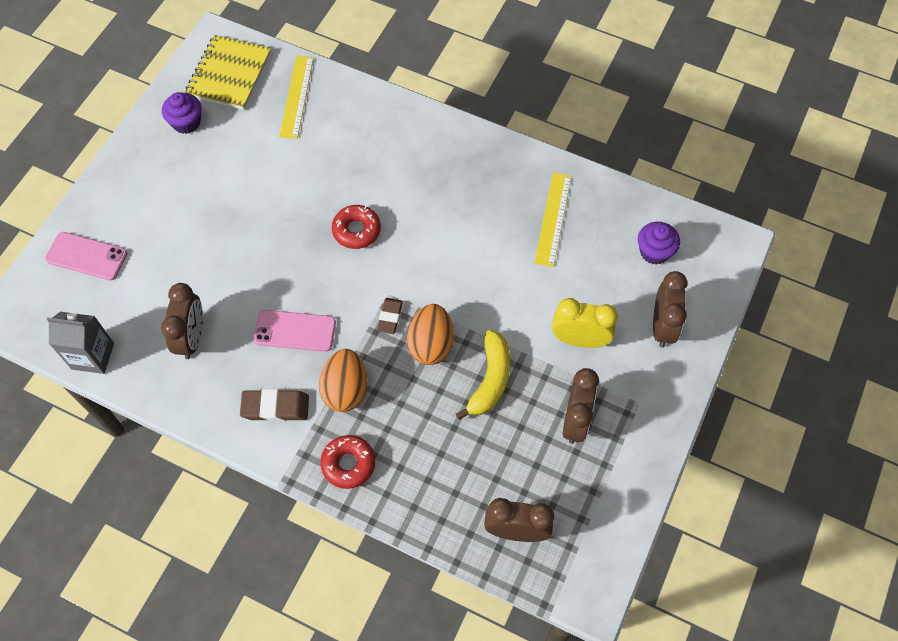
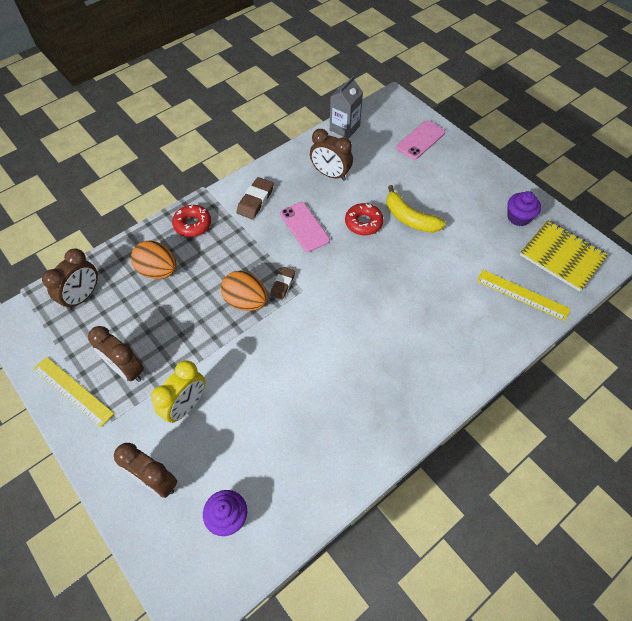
camera: 115 degrees right, 5 degrees down
pink phone [253,310,336,352] -> pink phone turned 60 degrees counterclockwise [280,202,330,252]
orange egg [319,349,368,412] -> orange egg moved to [131,241,177,279]
red donut [332,205,381,249] -> red donut moved to [345,203,383,235]
brown eraser [377,298,403,334] -> brown eraser turned 75 degrees clockwise [270,267,295,299]
yellow banana [456,330,510,420] -> yellow banana moved to [387,185,446,233]
yellow ruler [535,172,571,267] -> yellow ruler moved to [33,357,114,428]

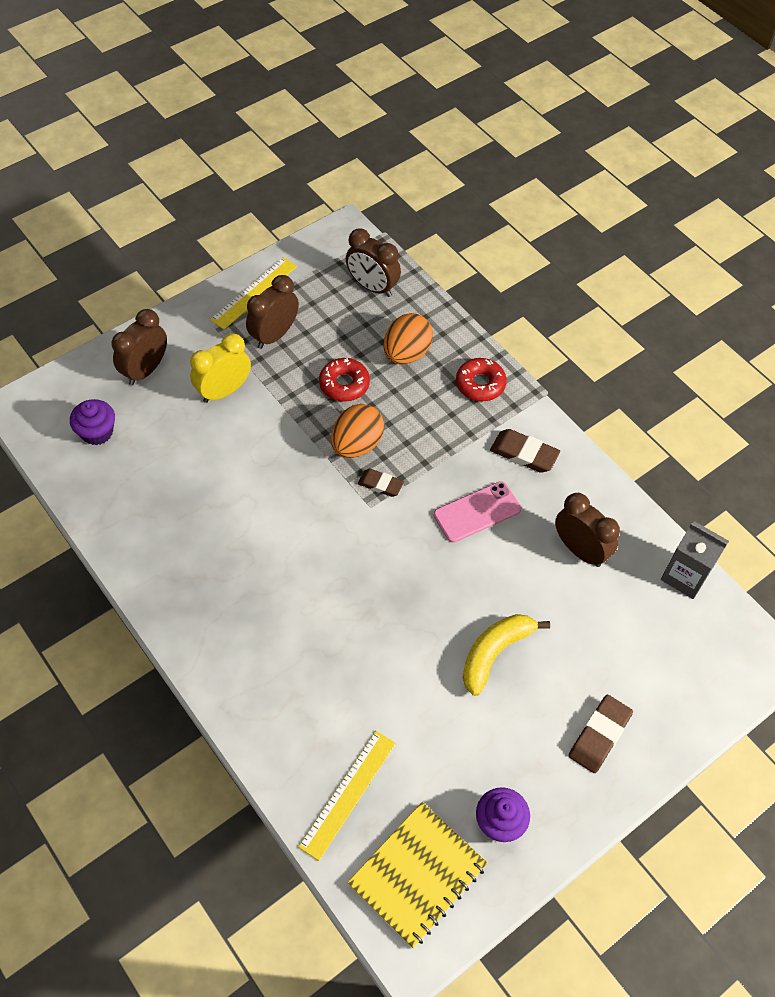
camera: 90 degrees right, 0 degrees up
yellow clock [151,360,205,423] -> yellow clock turned 105 degrees clockwise [190,333,251,403]
brown clock [310,129,353,181] -> brown clock turned 105 degrees clockwise [555,493,620,567]
red donut [345,203,383,235] -> red donut moved to [319,358,370,402]
pink phone [396,120,445,160] -> none
none -> brown eraser [569,695,633,773]

